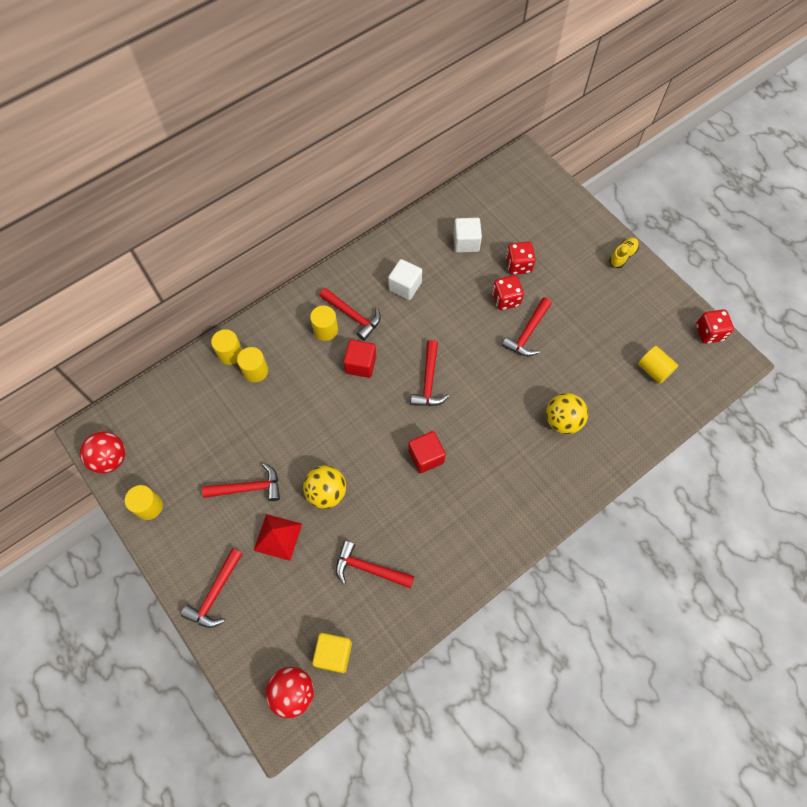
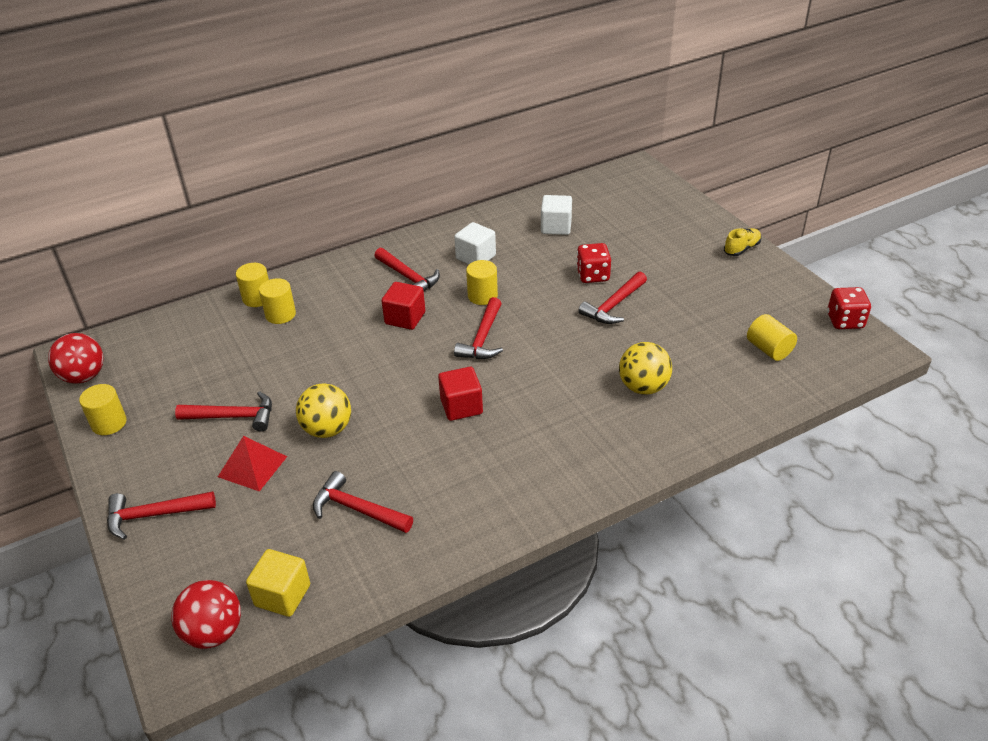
camera: 10 degrees right, 25 degrees down
red hammer [181,548,243,628] -> red hammer turned 45 degrees clockwise [107,491,216,540]
yellow cylinder [310,305,338,341] -> yellow cylinder moved to [466,260,498,305]
red dice [506,242,536,275] -> none

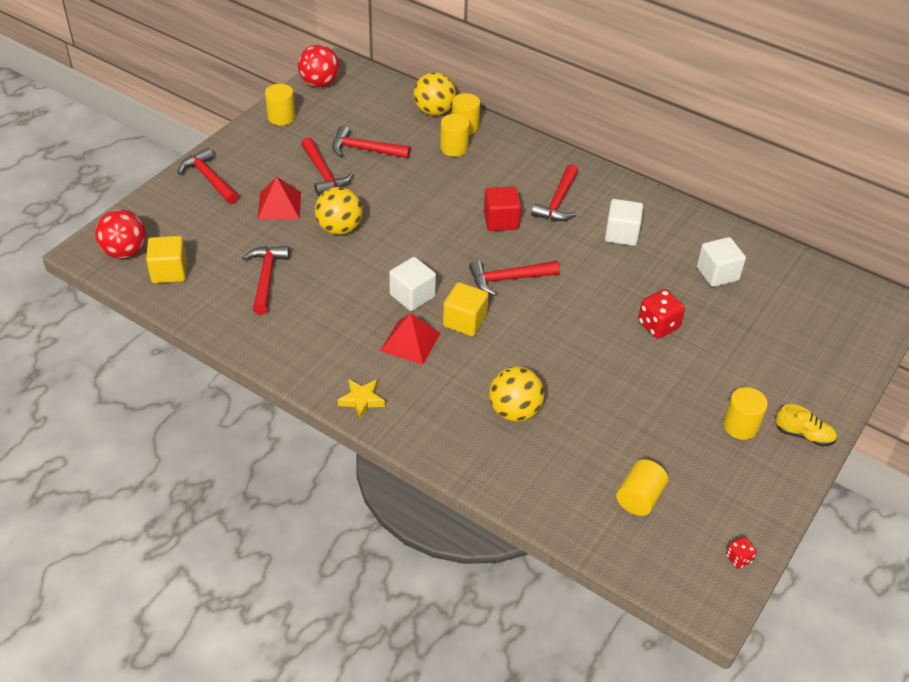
camera: 60 degrees right, 5 degrees up
red cube [438,367,483,421] -> white cube [389,257,436,311]
yellow cylinder [466,260,498,305] -> yellow cylinder moved to [723,387,768,440]
red hammer [578,272,647,324] -> red hammer moved to [332,126,411,158]
red dice [827,287,871,329] -> red dice [726,537,757,569], size x0.54
none -> yellow star [338,379,385,420]
none -> red pyramid [380,313,440,365]
none -> yellow ball [414,72,456,116]
none -> yellow cube [443,282,489,336]

